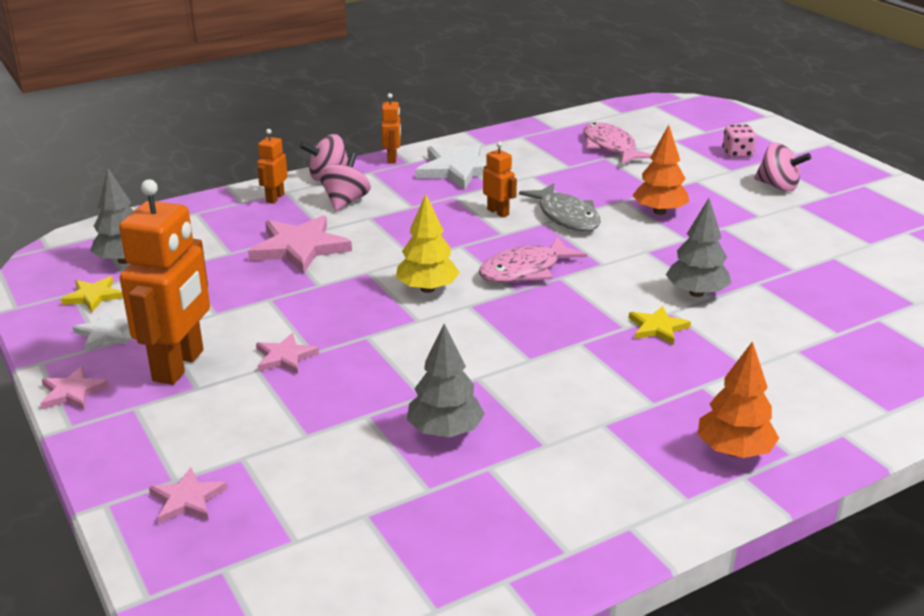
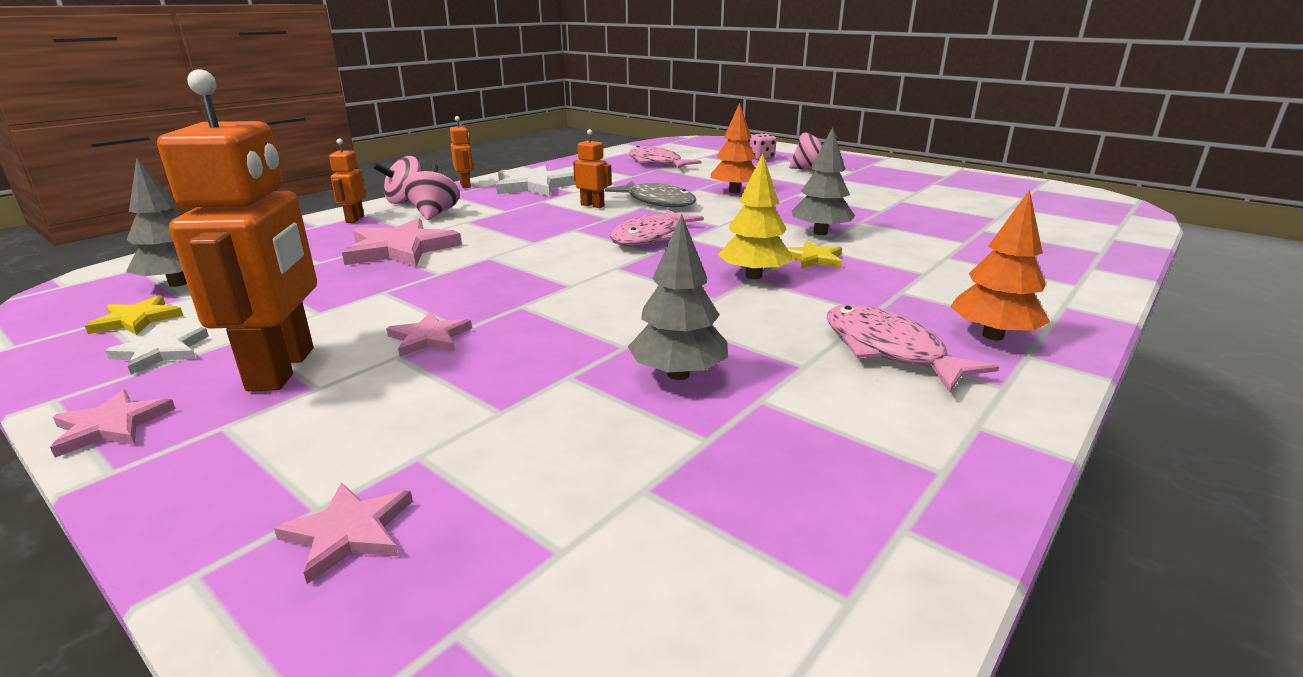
camera: 20 degrees left, 5 degrees down
yellow tree [396,194,460,293] -> yellow tree moved to [718,153,793,279]
none -> pink fish [827,304,999,392]

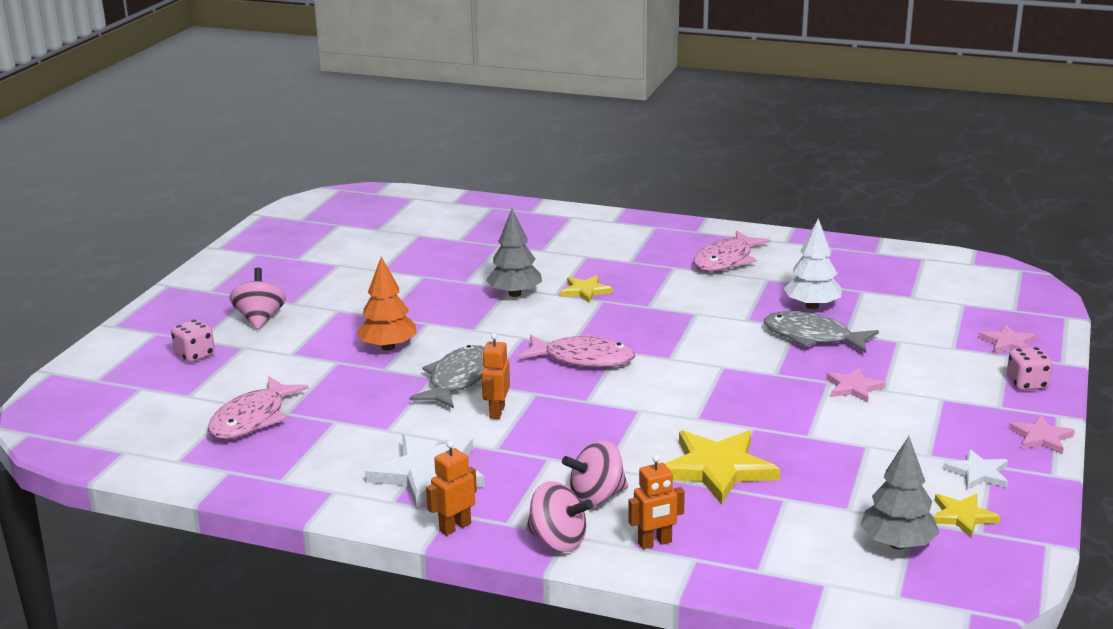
camera: 110 degrees left, 0 degrees up
orange robot [157,69,317,391] -> none
pink star [342,218,462,267] -> yellow star [665,430,780,505]
grey tree [628,214,728,380] -> white tree [784,219,842,309]
yellow tree [718,153,793,279] -> none
orange tree [950,190,1050,340] -> none
none -> grey fish [764,311,879,353]
none -> pink dice [1007,347,1052,391]

